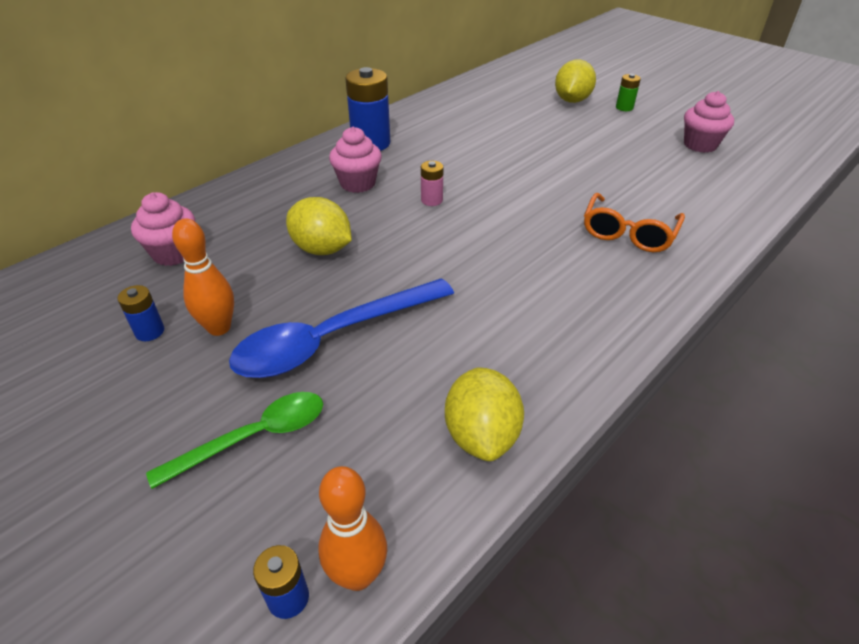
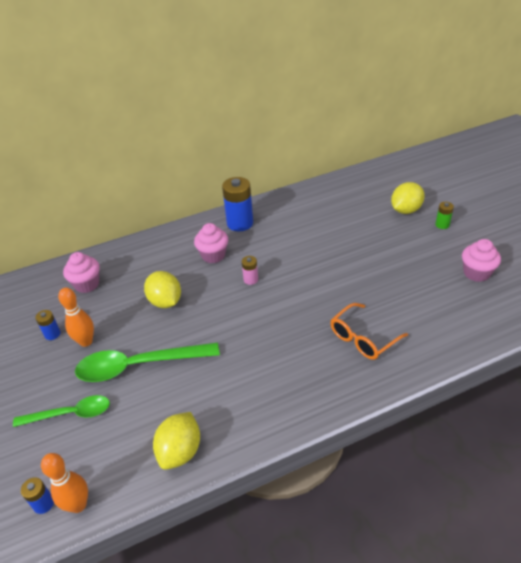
camera: 25 degrees right, 0 degrees up
blue spoon [229,278,454,378] -> green spoon [75,343,220,382]

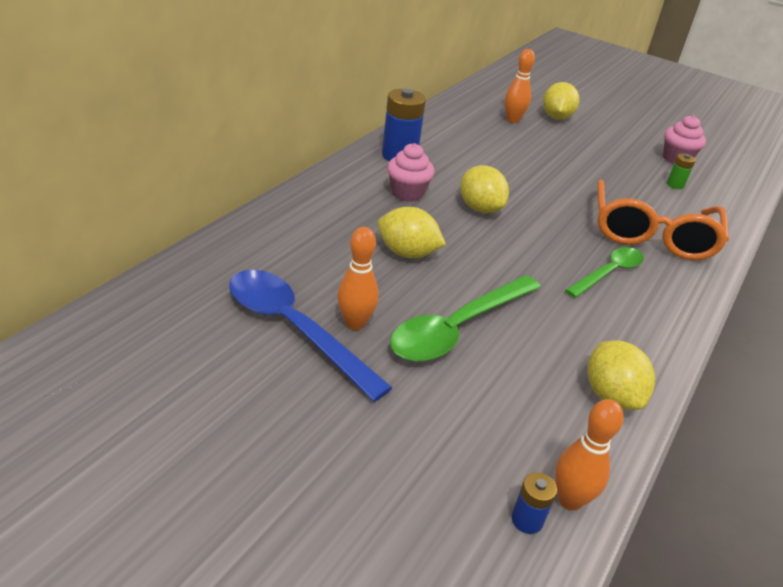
camera: 40 degrees left, 5 degrees down
green spoon [13,395,110,427] -> green spoon moved to [565,247,644,298]
blue battery [35,310,61,340] -> blue spoon [229,270,392,402]
pink cupcake [63,252,100,293] -> none
pink battery [242,256,258,285] -> yellow lemon [460,165,509,213]
orange glasses [330,303,408,360] -> orange glasses [597,180,729,260], size x1.65
green battery [435,202,454,229] -> green battery moved to [667,153,696,189]
none -> orange bowling pin [505,49,535,123]

